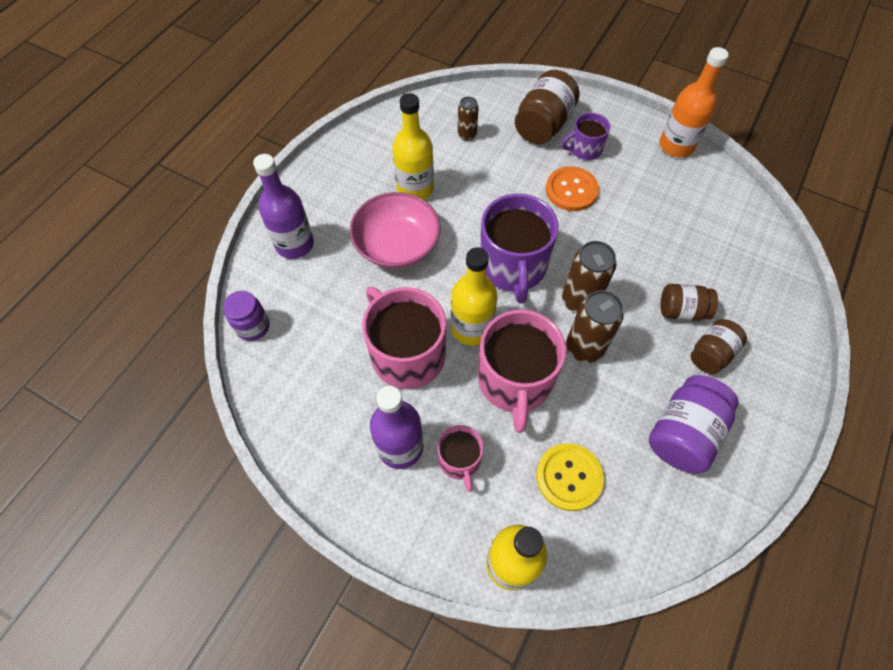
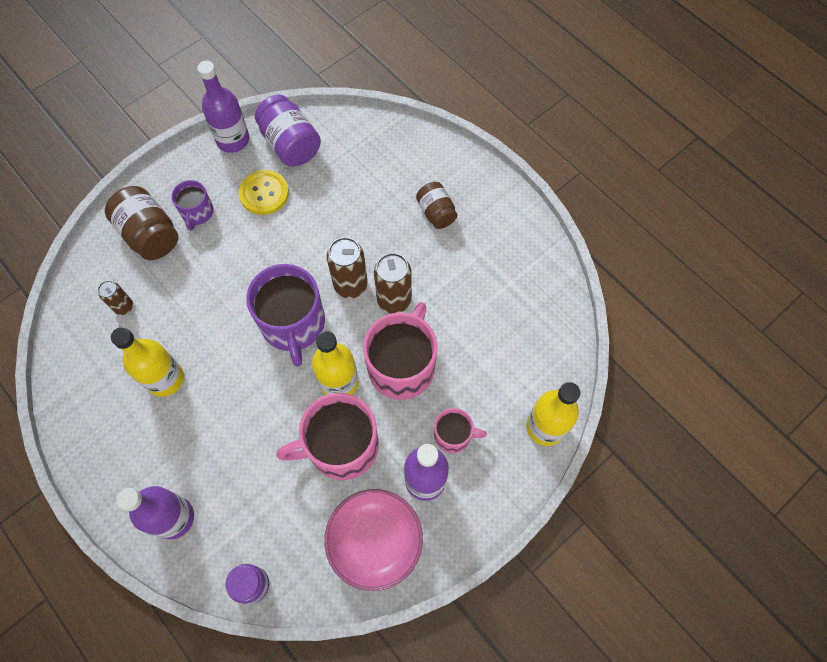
camera: 70 degrees left, 5 degrees up
pink bowl [350,192,441,268] -> pink bowl moved to [324,489,423,591]
pink mug [478,310,566,433] -> pink mug turned 90 degrees counterclockwise [363,302,437,400]
purple mug [480,194,558,304] -> purple mug turned 60 degrees clockwise [246,264,325,367]
yellow button [536,443,604,511] -> yellow button moved to [239,170,289,215]
orange button [546,166,599,211] -> none
purple jar [649,375,739,474] -> purple jar moved to [255,95,321,166]
orange bottle [660,47,729,157] -> purple bottle [197,61,250,153]
brown jar [661,284,718,321] -> none

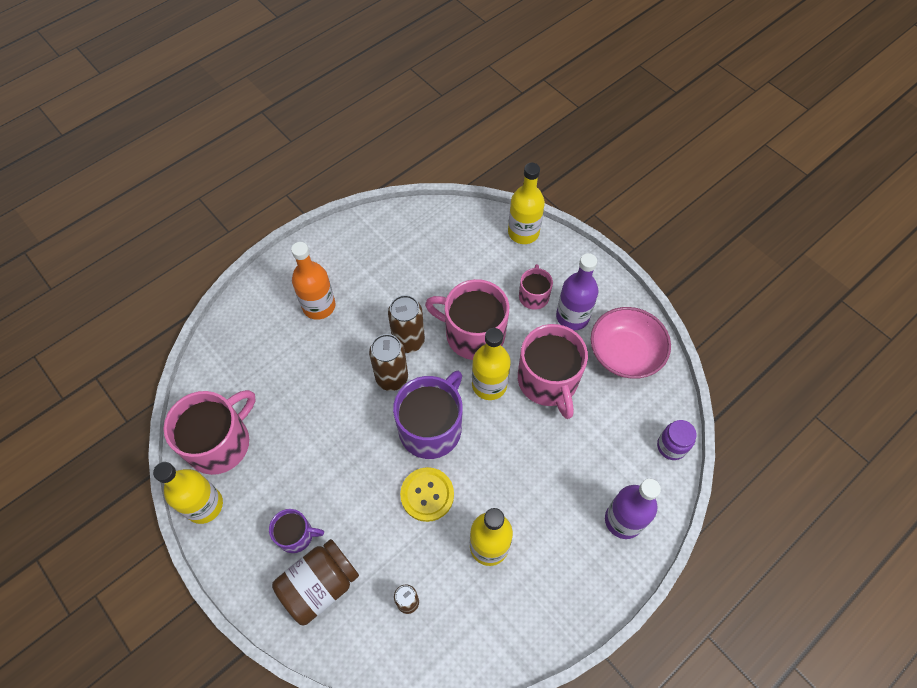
camera: 90 degrees left, 5 degrees down
purple bottle [197,61,250,153] -> yellow bottle [153,462,223,524]
yellow button [239,170,289,215] -> yellow button moved to [400,467,454,522]
purple mug [246,264,325,367] -> purple mug turned 45 degrees counterclockwise [393,371,463,459]
purple jar [255,95,321,166] -> pink mug [163,390,256,475]
brown jar [416,182,457,229] -> orange bottle [291,242,336,320]

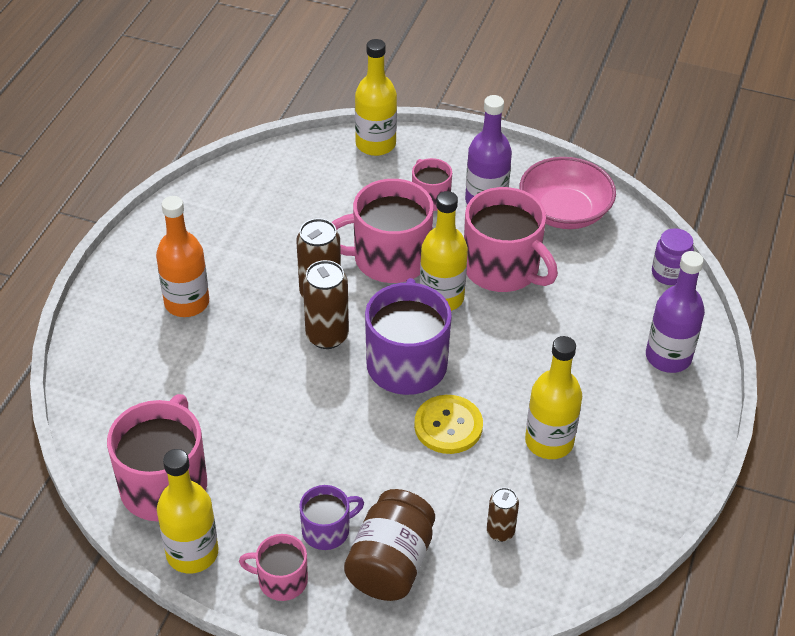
camera: 30 degrees left, 15 degrees down
none -> pink mug [239,534,308,601]

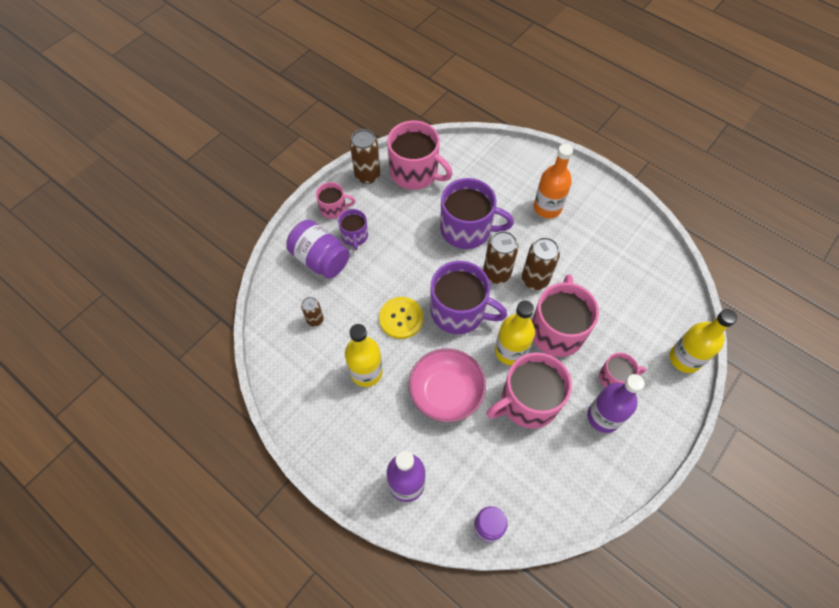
camera: 110 degrees right, 15 degrees up
yellow bottle [157,449,218,574] -> brown can [350,129,380,184]
pink mug [239,534,308,601] -> pink mug turned 60 degrees clockwise [316,182,355,219]
brown jar [344,489,435,601] -> purple jar [286,220,350,279]
pink bowl [520,157,616,229] -> pink bowl moved to [409,349,486,422]
none -> purple mug [440,178,514,249]

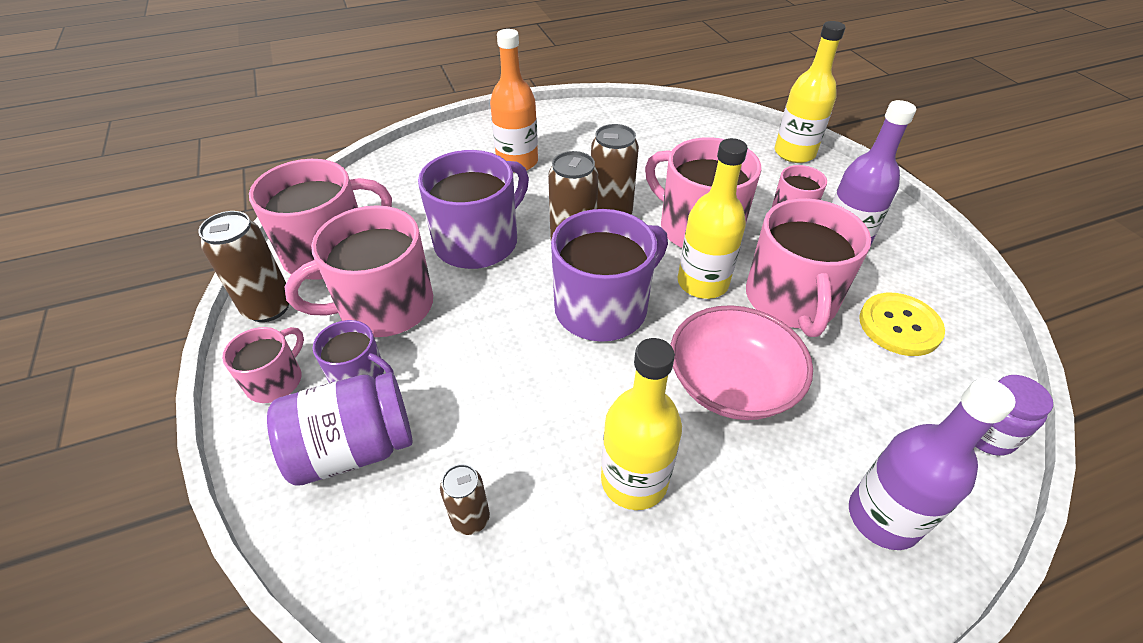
camera: 60 degrees left, 15 degrees down
yellow button [379,297,423,339] -> yellow button moved to [859,293,945,356]
none -> pink mug [285,205,433,337]

